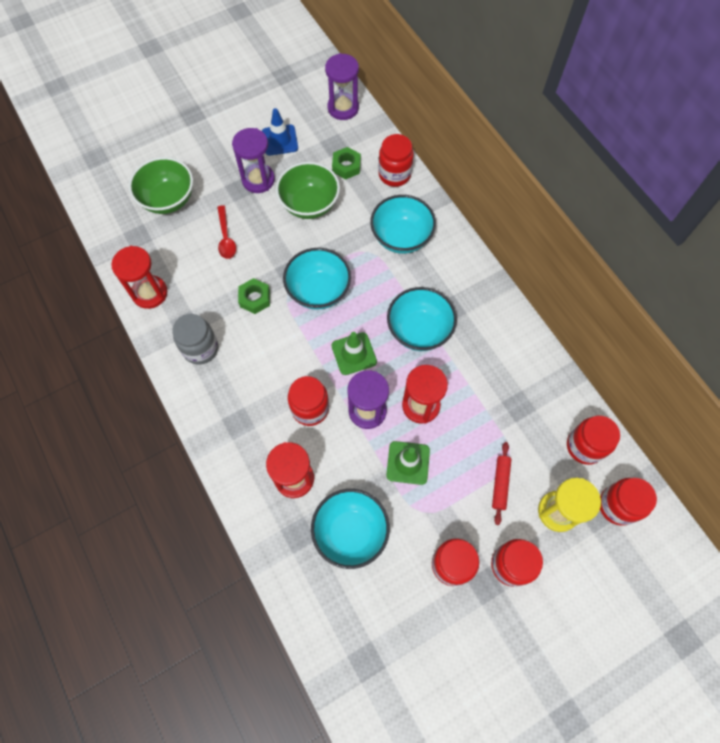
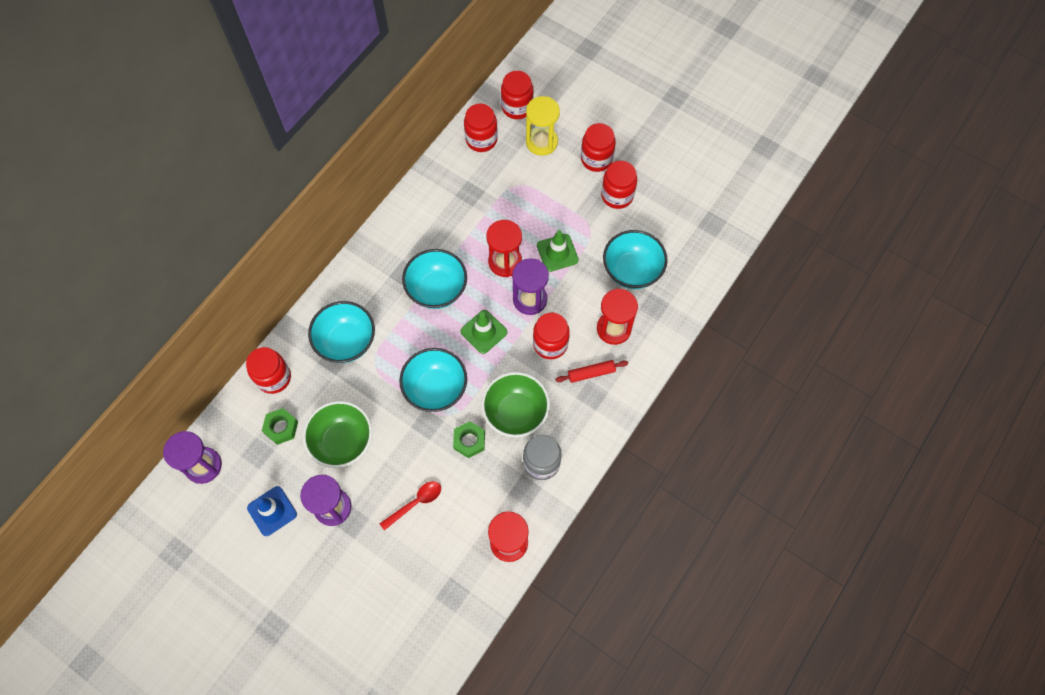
camera: 115 degrees left, 0 degrees up
green bowl [129,157,193,214] -> green bowl moved to [481,372,550,437]
red rolling pin [492,442,511,525] -> red rolling pin moved to [555,360,628,383]

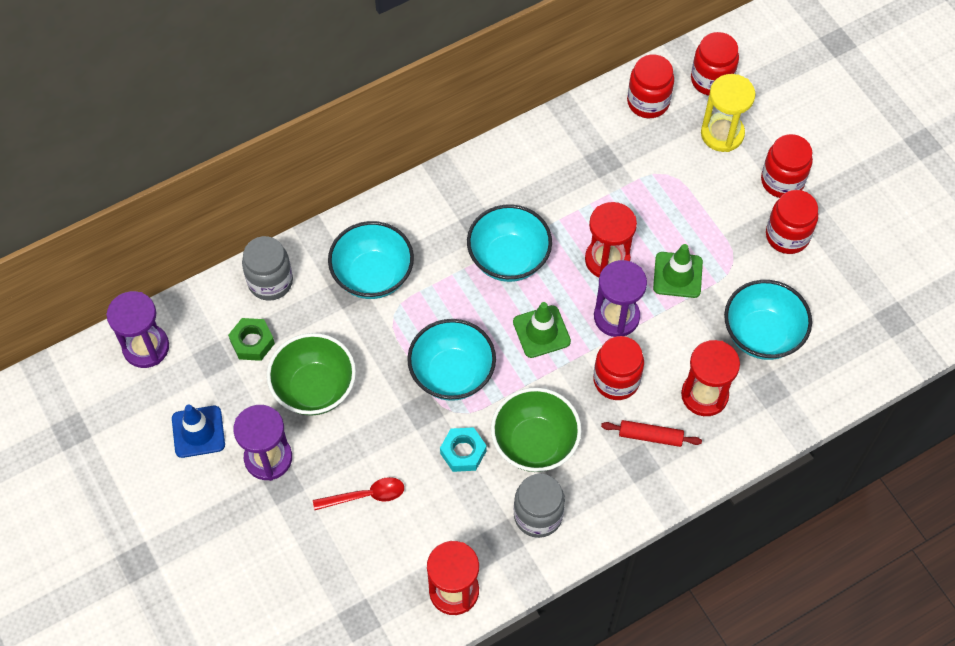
camera: 25 degrees right, 5 degrees down
red jar [246,347,291,394] -> grey jar [242,236,293,301]
green nut [453,421,485,458] -> turquoise nut [440,427,487,472]

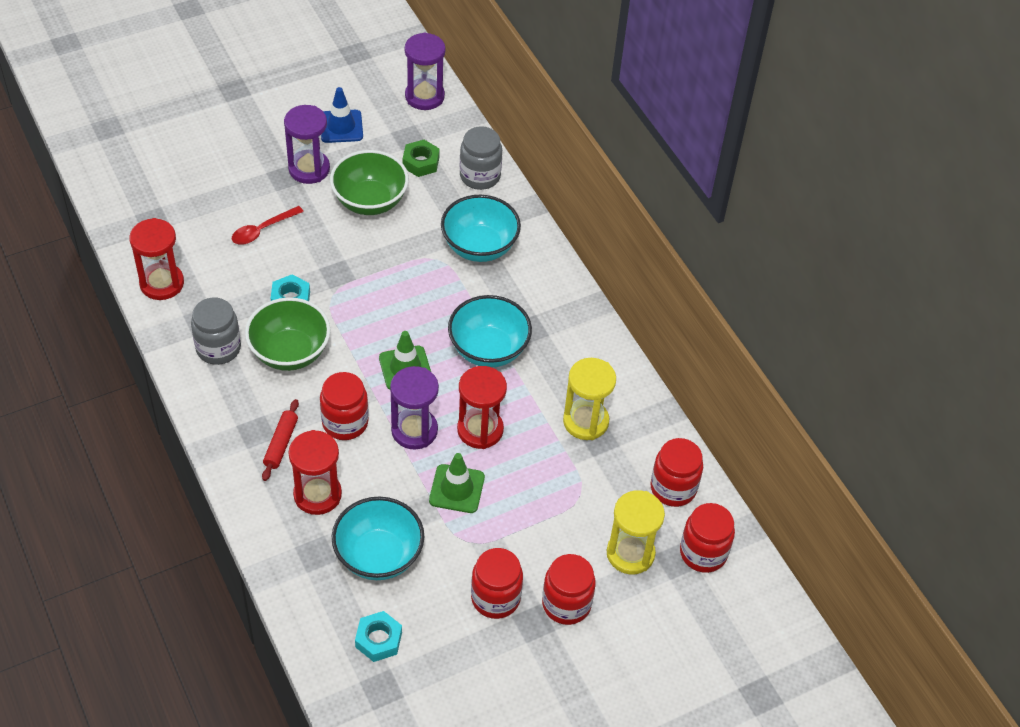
camera: 90 degrees right, 10 degrees down
red spoon [313,477,404,510] -> red spoon turned 60 degrees clockwise [232,206,304,244]
turquoise bowl [407,319,496,401] -> none
none -> turquoise nut [355,611,402,662]
none -> yellow hourglass [563,358,616,440]

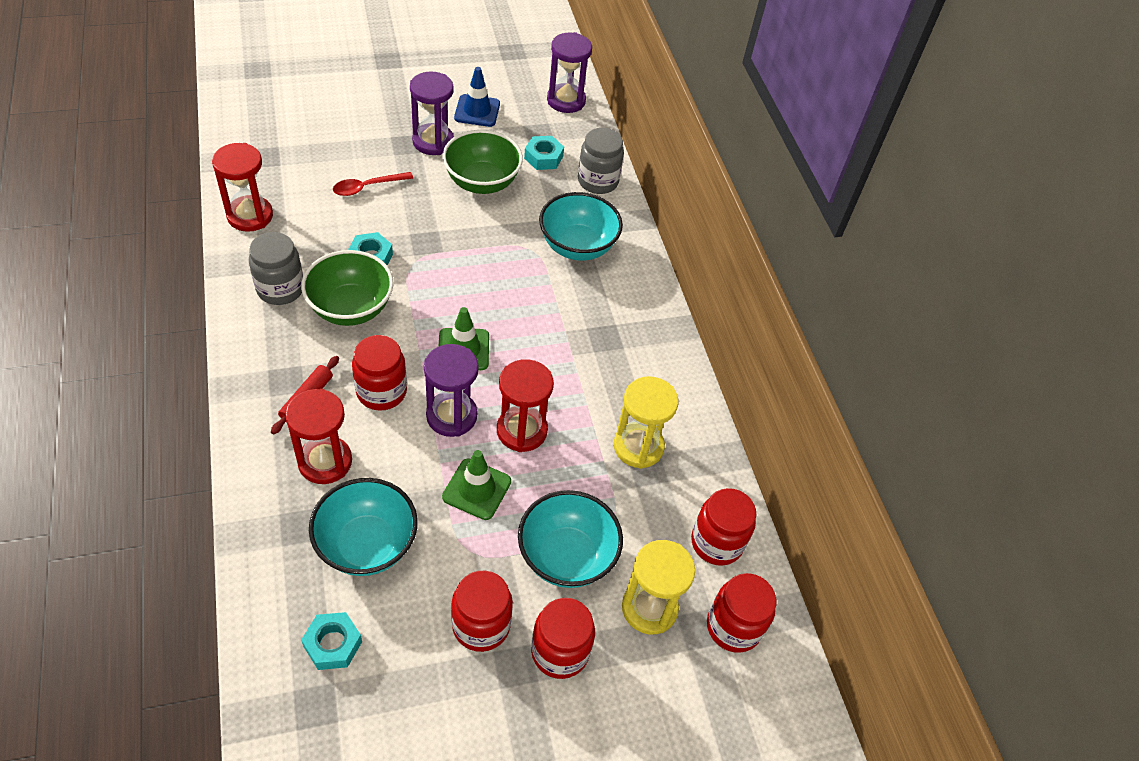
camera: 10 degrees right, 0 degrees up
green nut [403,140,440,177] -> turquoise nut [524,136,564,170]
turquoise bowl [448,295,532,368] -> turquoise bowl moved to [518,490,623,588]

